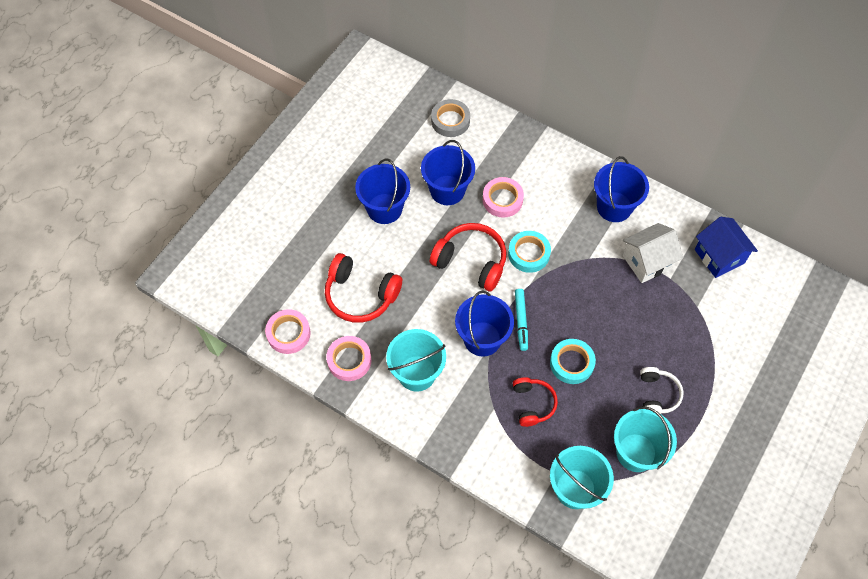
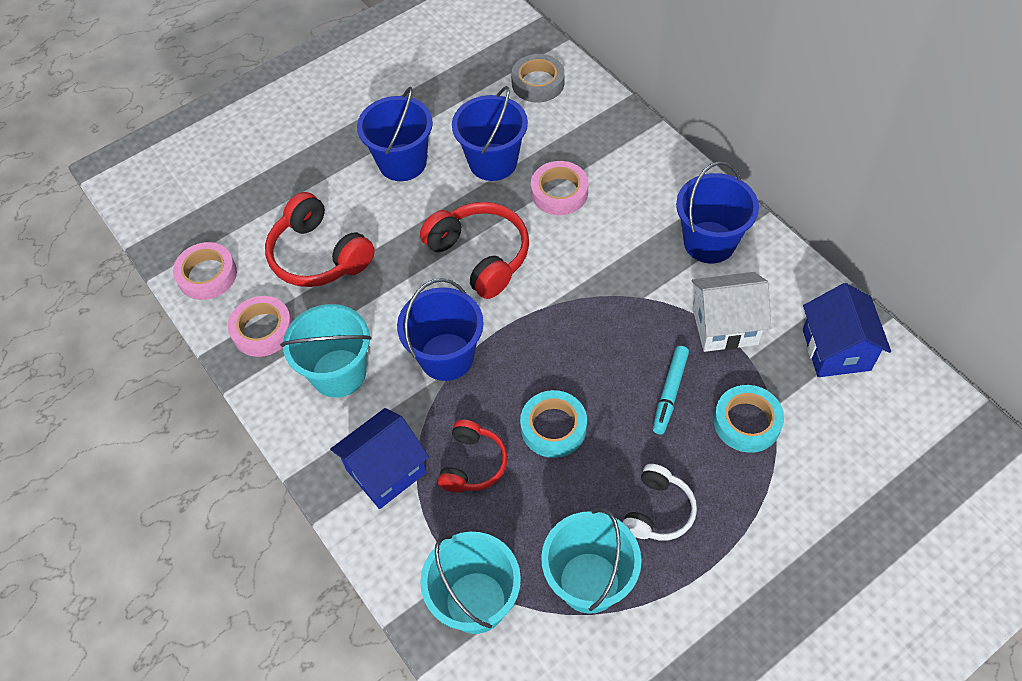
camera: 25 degrees right, 5 degrees down
turquoise tape [508,231,551,273] -> turquoise tape moved to [714,385,784,453]
turquoise marker [515,289,528,351] -> turquoise marker moved to [653,346,689,434]
none -> blue house [330,408,429,509]

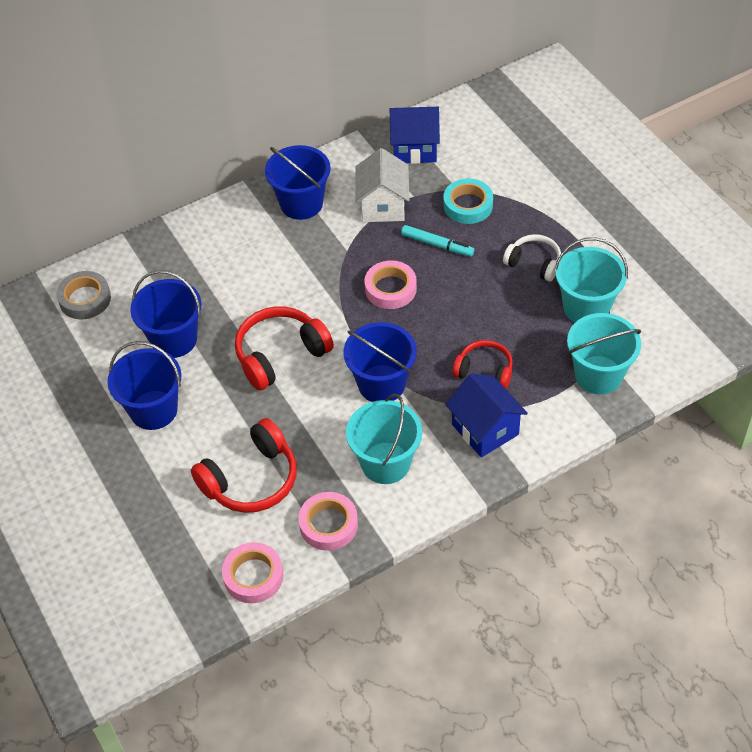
camera: 85 degrees left, 5 degrees down
turquoise tape [520,390,587,458] -> none
pink tape [531,161,588,215] -> pink tape moved to [364,260,417,309]

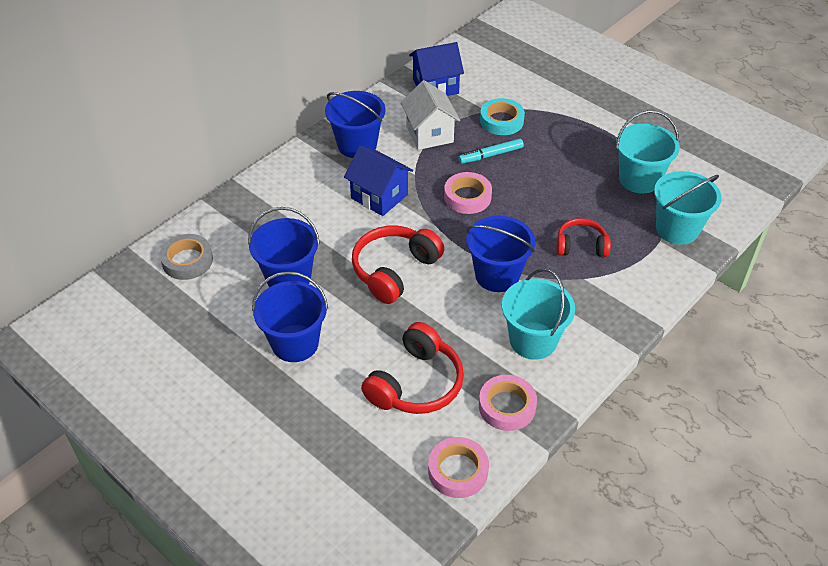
camera: 20 degrees left, 5 degrees down
turquoise marker [401,225,474,257] -> turquoise marker turned 150 degrees clockwise [458,138,524,164]
blue house [445,373,528,458] -> blue house moved to [344,146,413,216]
white headphones [503,234,561,282] -> none

